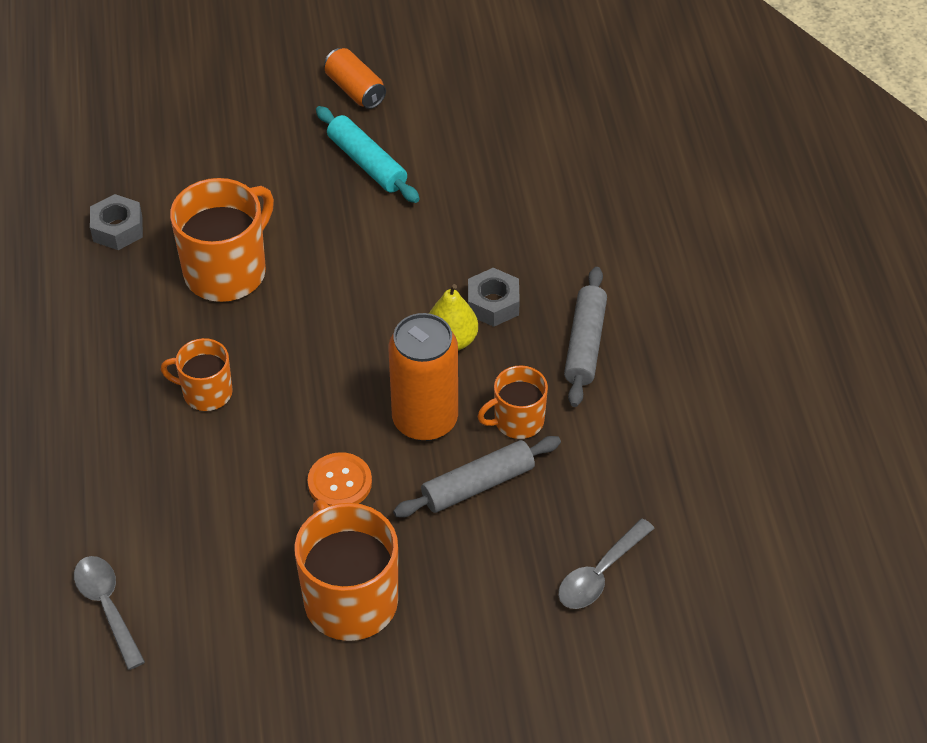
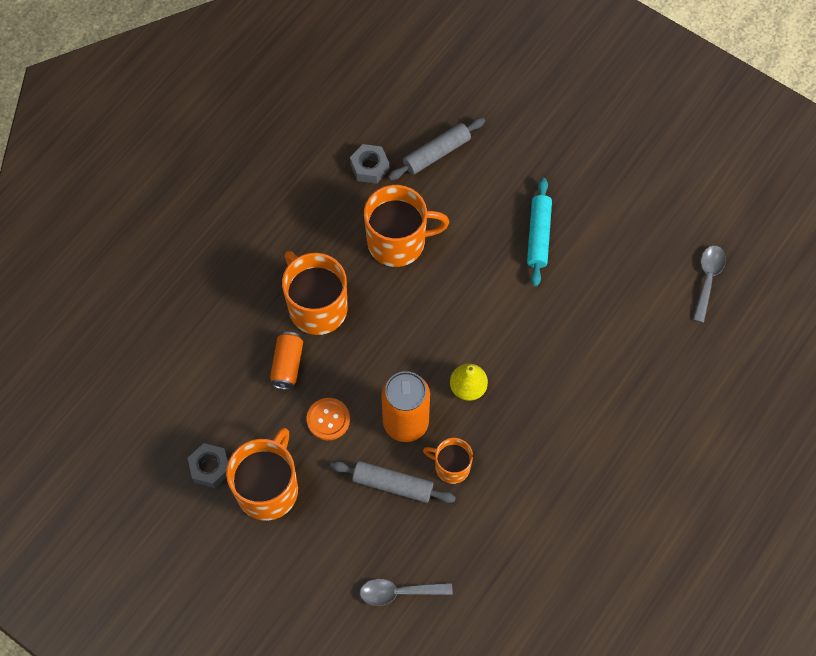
camera: 45 degrees right, 15 degrees up
grey spoon [74,556,145,670] -> grey spoon moved to [693,246,726,323]
orange mug [161,338,233,411] -> orange mug [282,251,348,335], size x1.76
orange can [324,48,386,109] -> orange can moved to [270,332,303,390]
grey nut [468,268,520,327] -> grey nut moved to [188,443,228,488]
grey rolling pin [564,267,607,407] -> grey rolling pin moved to [388,118,485,180]

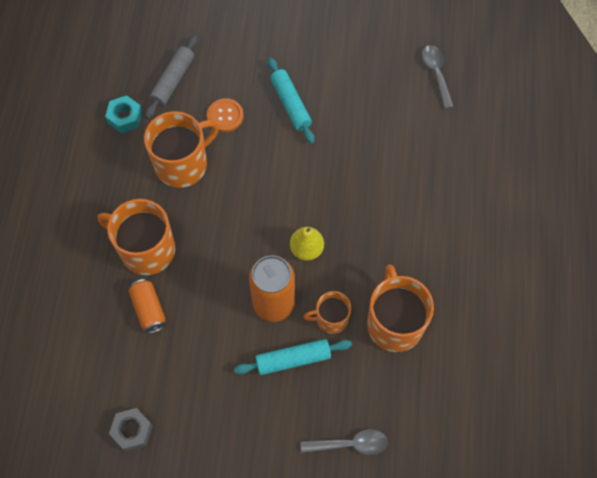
camera: 30 degrees left, 0 degrees up
orange mug [226,428,298,521] -> orange mug moved to [367,264,434,352]
orange button [307,398,350,440] -> orange button moved to [207,98,244,132]
grey rolling pin [330,461,456,503] -> turquoise rolling pin [234,339,352,375]
grey nut [350,144,389,184] -> turquoise nut [105,95,142,133]
grey spoon [360,579,453,606] -> grey spoon turned 150 degrees counterclockwise [301,429,388,455]

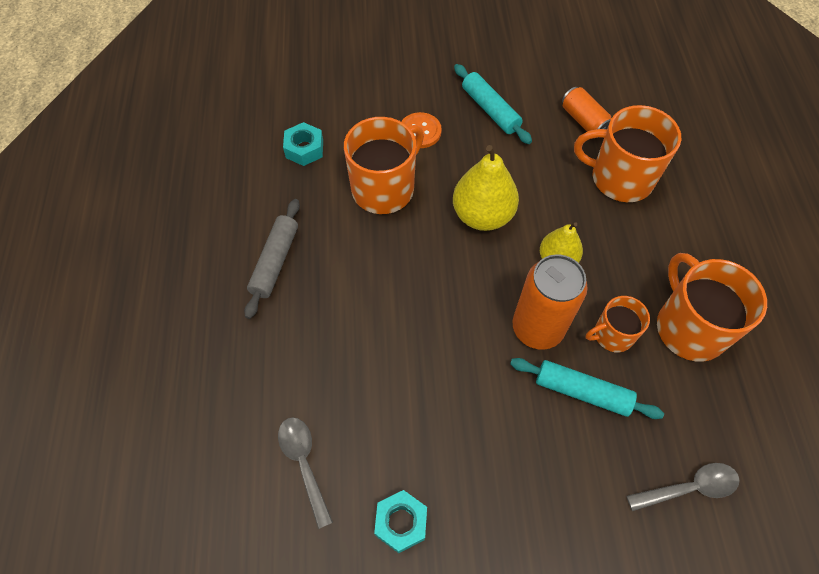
camera: 10 degrees left, 5 degrees down
orange mug [98,199,175,275] -> orange mug moved to [574,105,681,202]
grey nut [109,408,153,451] -> turquoise nut [374,490,427,553]
orange can [128,279,166,333] -> orange can moved to [562,87,611,138]
grey rolling pin [145,35,198,119] -> grey rolling pin moved to [244,199,300,319]
turquoise rolling pin [234,339,352,375] -> turquoise rolling pin turned 45 degrees clockwise [510,358,664,419]
grey spoon [422,45,454,109] -> grey spoon moved to [278,417,333,529]
none -> yellow pear [453,145,519,231]

